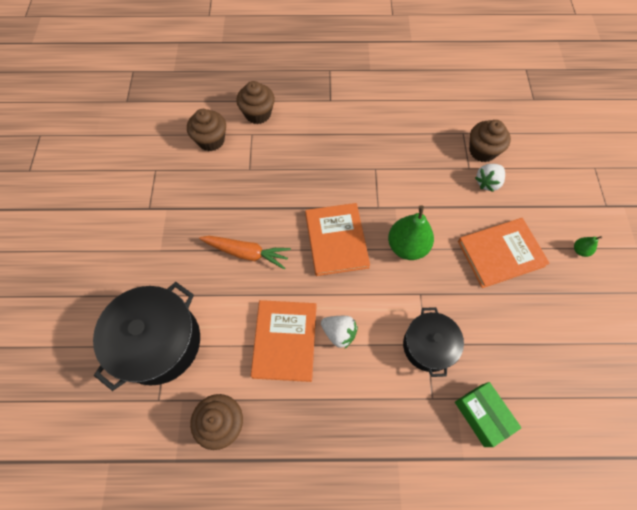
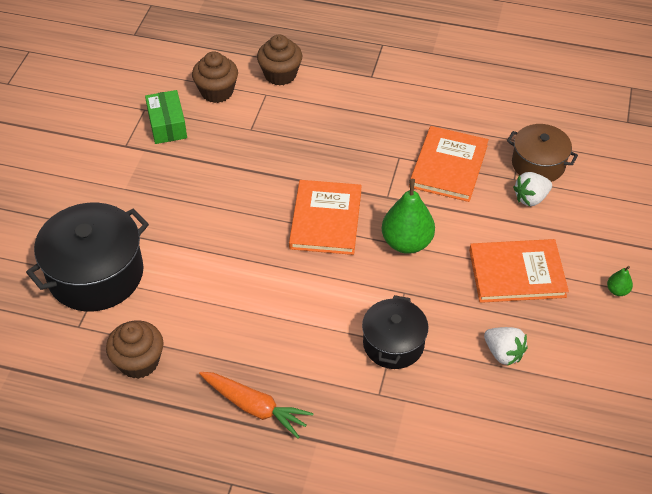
camera: 15 degrees right, 15 degrees down
orange carrot [199,236,291,270] -> orange carrot moved to [199,372,314,439]
orange book [251,300,316,382] -> orange book moved to [409,126,489,202]
white strawberry [321,316,358,348] -> white strawberry moved to [484,327,528,366]
green box [455,382,521,447] -> green box moved to [145,90,187,144]
brown cupcake [469,120,511,162] -> brown pot [507,124,578,182]

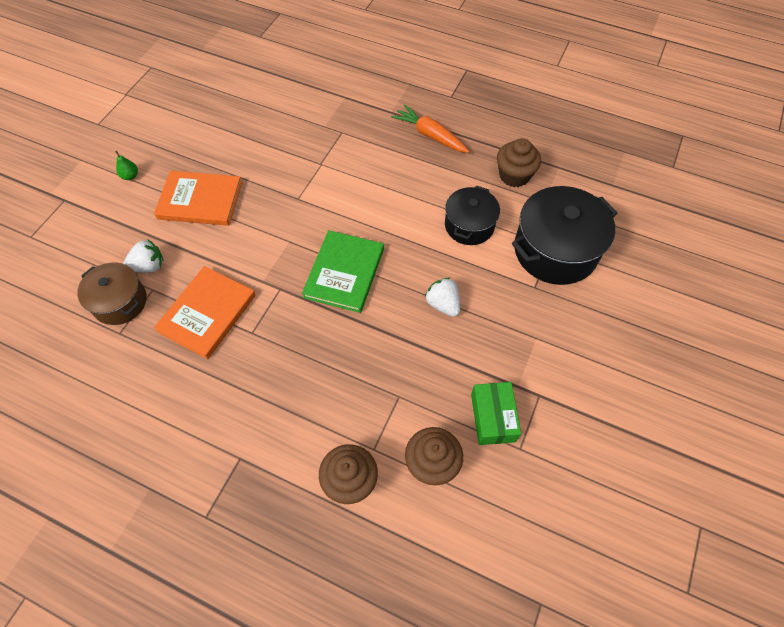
camera: 170 degrees left, 10 degrees up
orange book [289,180,362,255] -> green book [302,230,384,313]
black pot [362,295,428,369] -> black pot moved to [445,185,500,245]
green pear [382,179,435,254] -> none
white strawberry [484,327,528,366] -> white strawberry moved to [425,277,460,317]

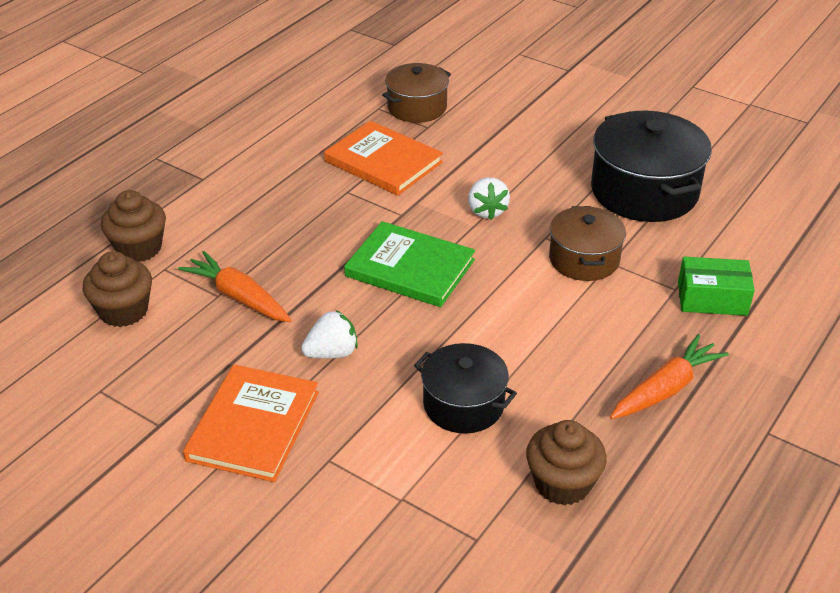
camera: 100 degrees right, 20 degrees down
green pear [115,151,138,180] -> none
white strawberry [123,239,163,273] -> white strawberry moved to [468,177,510,220]
orange book [154,171,242,226] -> orange book moved to [183,365,319,482]
green box [471,382,521,445] -> green box moved to [678,257,755,316]
black pot [512,186,617,285] -> black pot moved to [591,111,712,222]
none -> orange carrot [178,251,292,322]
none -> brown pot [549,206,626,281]

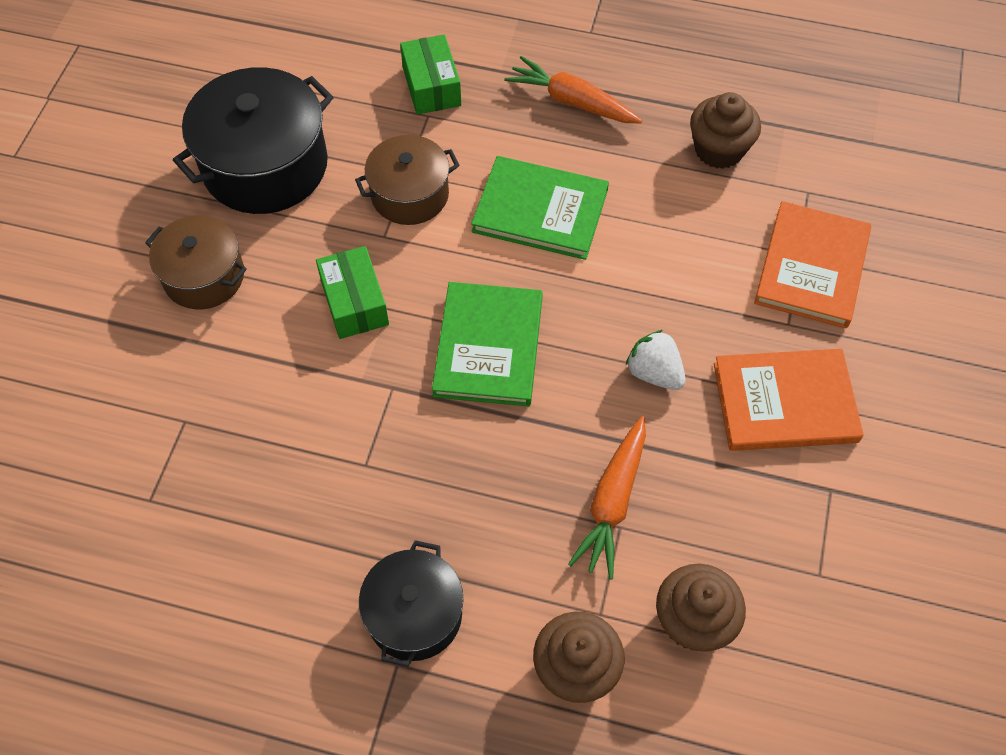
camera: 110 degrees left, 20 degrees up
orange book [324,121,443,196] -> orange book moved to [754,201,871,328]
brown pot [382,63,451,123] -> brown pot moved to [145,215,247,309]
black pot [414,343,517,434] -> black pot moved to [359,540,463,667]
white strawberry [468,177,510,220] -> green box [316,246,389,339]
none -> green book [471,156,609,260]

